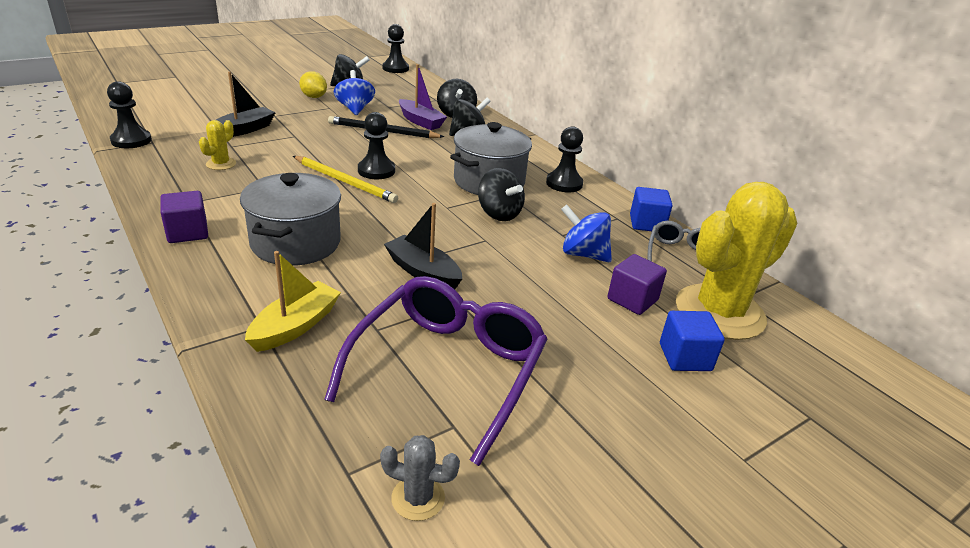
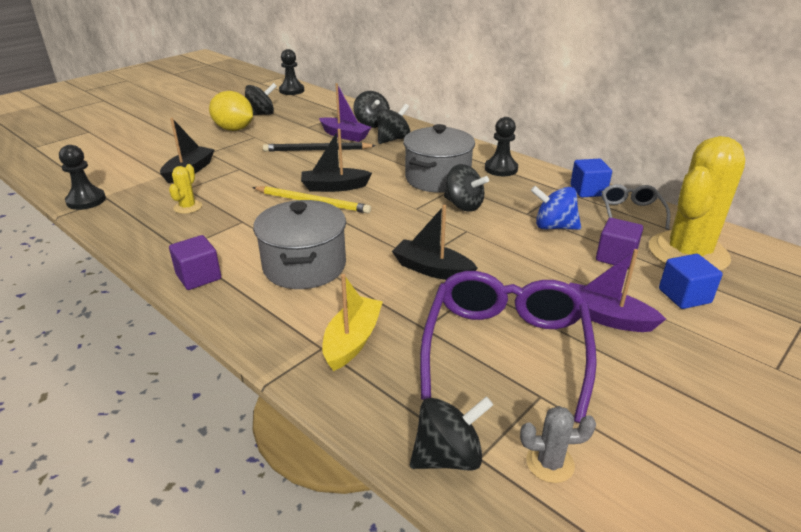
camera: 10 degrees left, 0 degrees up
yellow lemon [299,71,327,98] -> yellow lemon [209,91,253,131], size x1.58
blue spinning top [334,70,375,115] -> none
black pawn [358,112,395,179] -> black boat [301,129,372,192]
none -> black spinning top [410,396,493,471]
none -> purple boat [569,249,666,332]

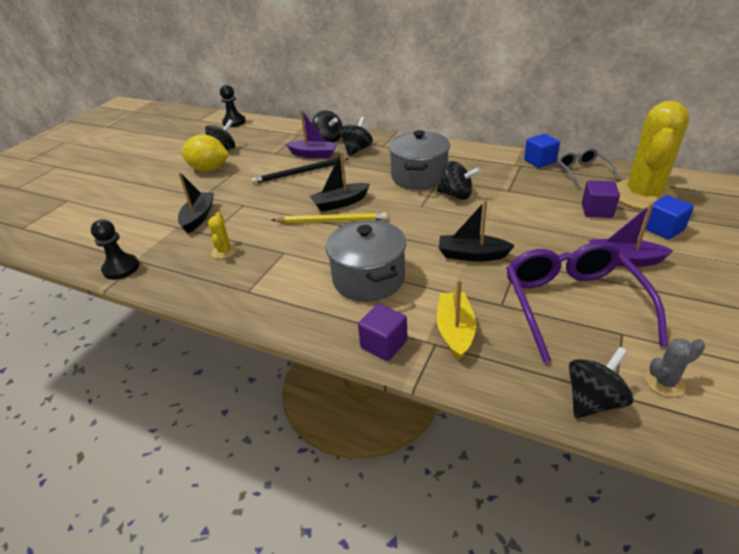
camera: 15 degrees left, 5 degrees up
purple cube [169,235,221,290] -> purple cube moved to [358,304,408,361]
black pawn [485,117,518,176] -> none
blue spinning top [531,186,581,230] -> none

